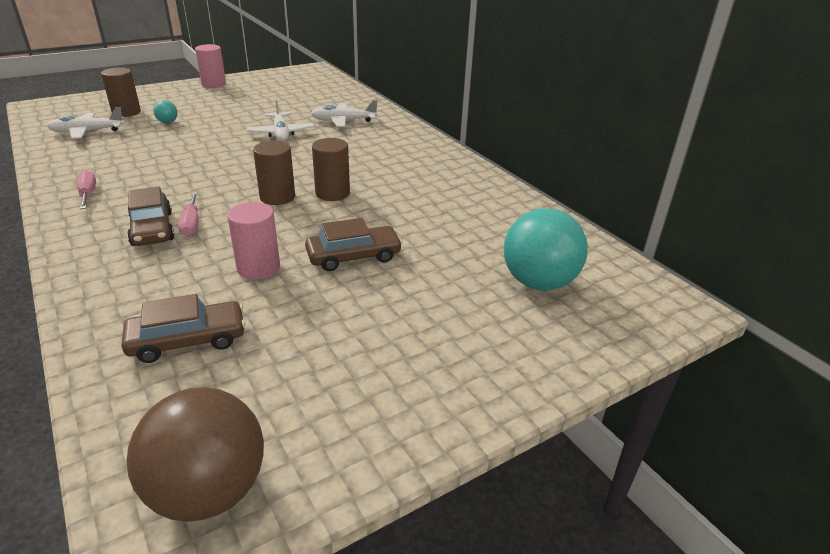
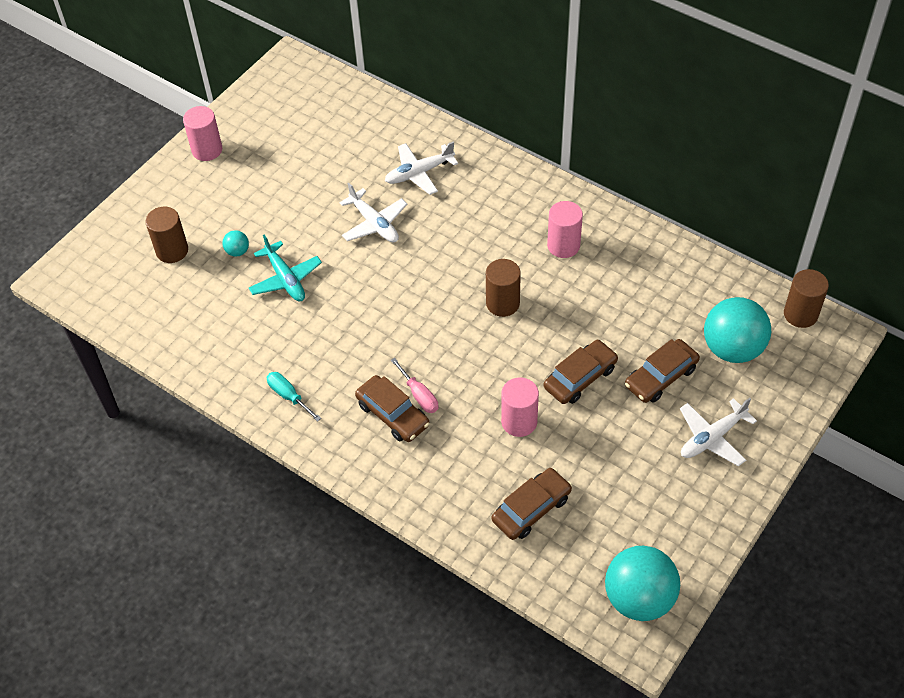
camera: 20 degrees left, 20 degrees up
white plane [47,107,125,139] -> white plane moved to [680,398,757,466]
pink screwdriver [77,170,96,209] -> turquoise screwdriver [267,372,321,422]
brown ball [126,387,264,522] -> turquoise ball [605,546,680,621]
brown cylinder [253,141,295,205] -> brown cylinder moved to [784,269,829,328]
none -> turquoise plane [249,234,322,301]
none -> pink cylinder [547,201,583,258]
none -> brown car [625,339,700,403]

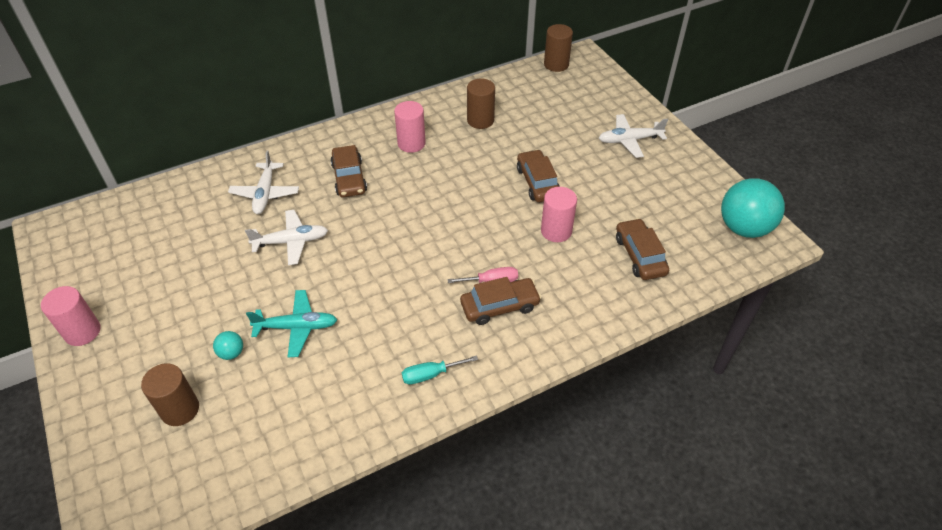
camera: 65 degrees left, 5 degrees down
brown cylinder [486,259,521,317] -> brown cylinder moved to [467,78,495,129]
brown car [625,339,700,403] -> brown car moved to [331,145,367,197]
white plane [680,398,757,466] -> white plane turned 90 degrees clockwise [599,114,668,158]
turquoise ball [704,297,771,363] -> none

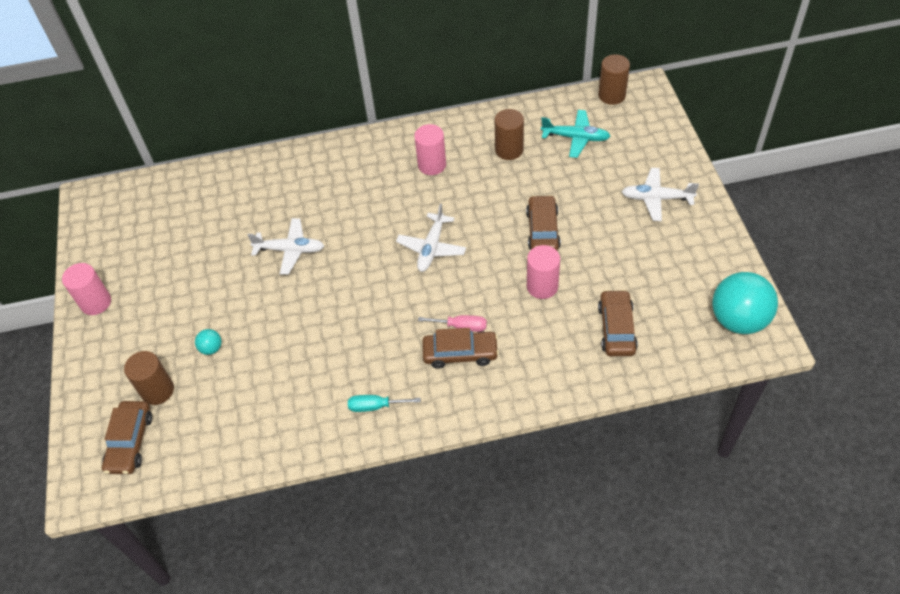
camera: 20 degrees right, 5 degrees up
white plane [228,150,299,214] -> white plane moved to [396,204,466,272]
turquoise plane [246,290,337,357] -> turquoise plane moved to [541,110,610,158]
brown car [331,145,367,197] -> brown car moved to [102,401,152,474]

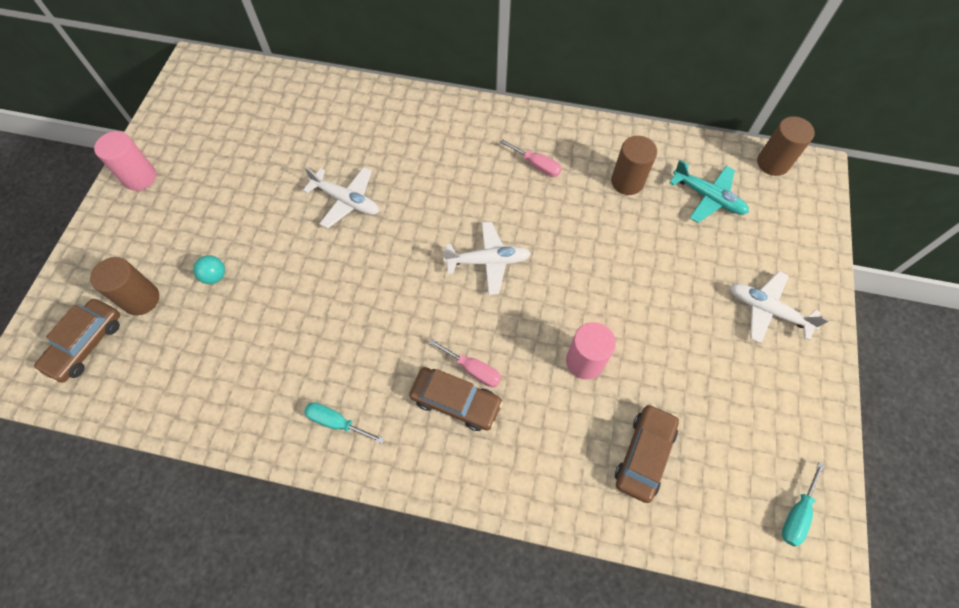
camera: 20 degrees right, 10 degrees up
white plane [396,204,466,272] -> white plane turned 135 degrees counterclockwise [442,222,531,295]
pink cylinder [414,124,446,175] -> pink screwdriver [500,139,562,177]
brown car [526,195,561,251] -> none
turquoise ball [712,272,778,334] -> turquoise screwdriver [782,462,825,546]

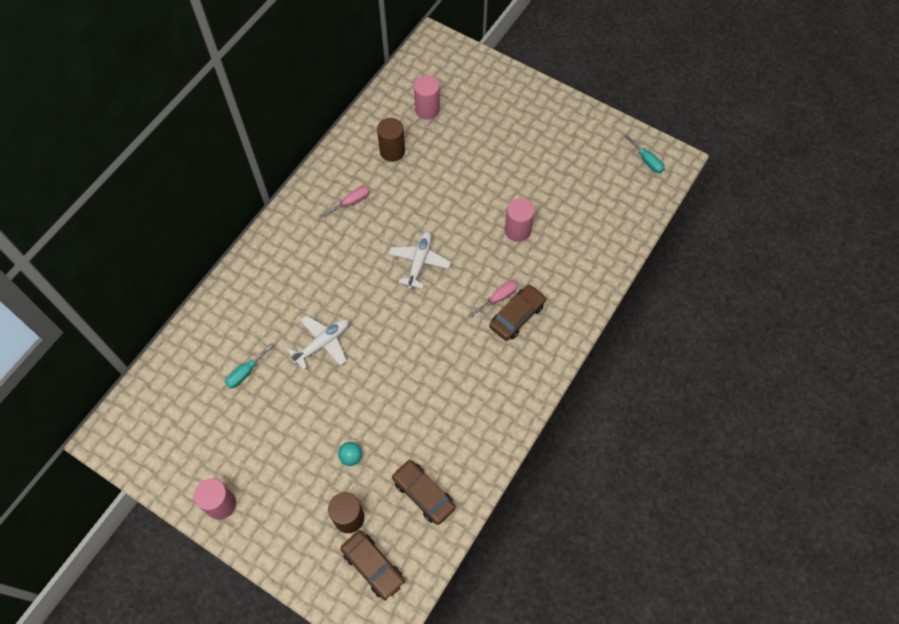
camera: 70 degrees left, 0 degrees up
turquoise screwdriver [304,402,384,444] -> turquoise screwdriver moved to [225,343,274,389]
brown car [615,404,679,503] -> brown car moved to [392,460,456,525]
turquoise plane [669,160,749,223] -> pink cylinder [414,75,440,120]
white plane [730,271,829,344] -> none
brown cylinder [757,116,815,176] -> none

